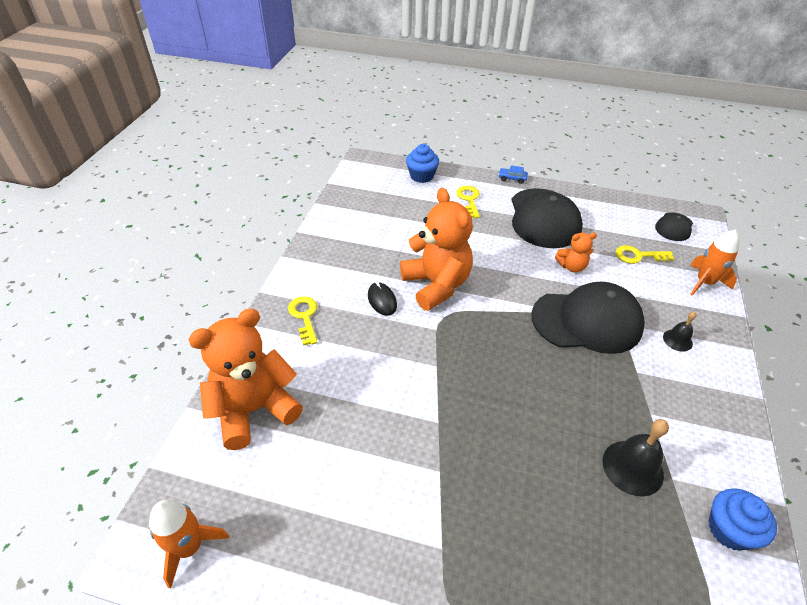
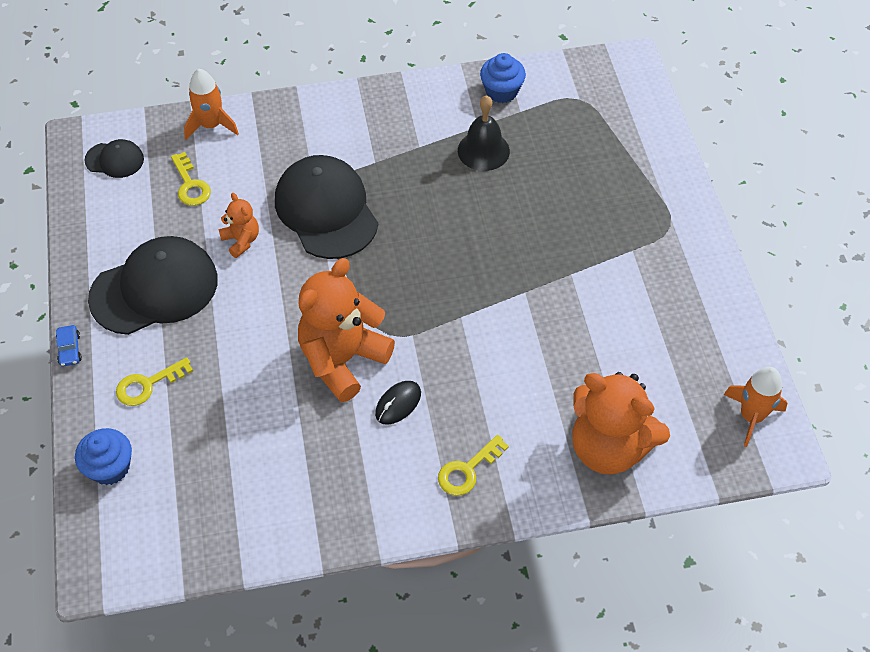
camera: 115 degrees left, 10 degrees up
black bell [663,312,697,352] -> none

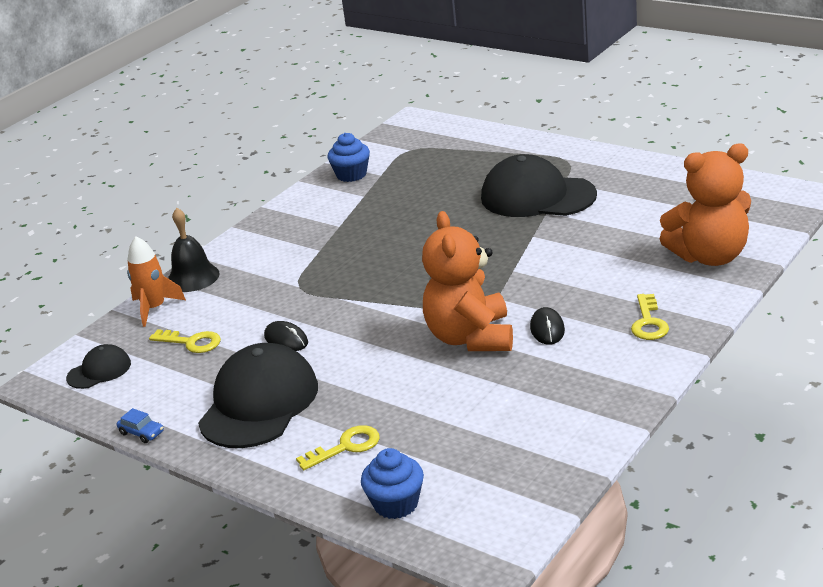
camera: 40 degrees left, 25 degrees down
blue car [56,325,82,367] -> blue car moved to [117,408,164,443]
yellow key [116,357,193,406] -> yellow key turned 135 degrees counterclockwise [296,425,380,470]
orange teddy bear [219,193,259,258] -> black mouse [264,321,308,351]
black cap [275,155,378,259] -> black cap moved to [481,154,597,217]
black bell [458,95,510,171] -> black bell moved to [168,208,220,292]
orange rocket [724,367,787,447] -> none

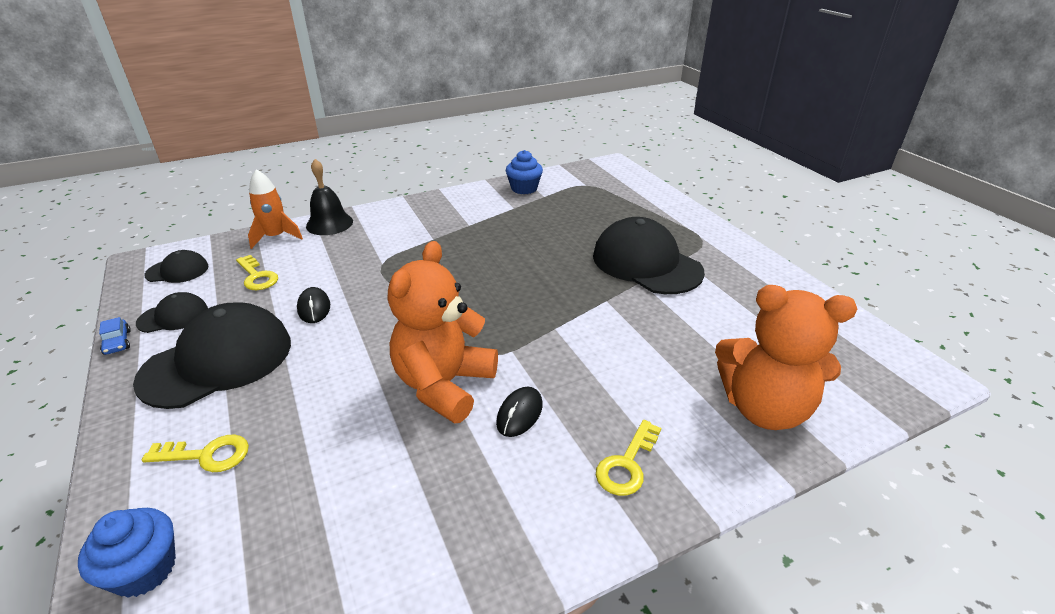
camera: 25 degrees right, 5 degrees up
none -> black cap [136,292,208,333]

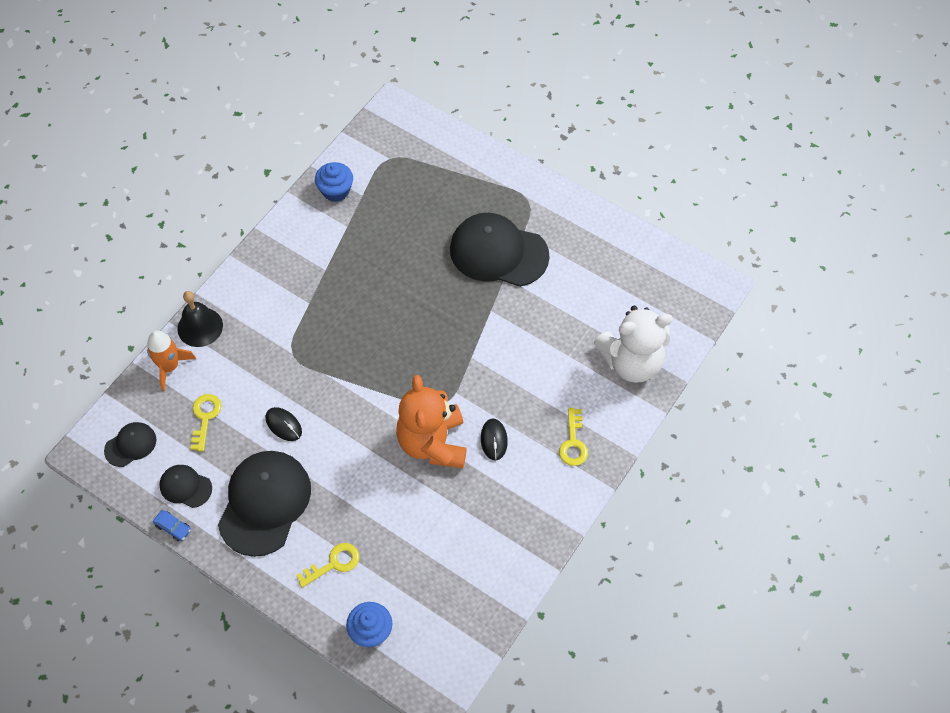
camera: 30 degrees left, 25 degrees up
black cap [136,292,208,333] -> black cap turned 105 degrees counterclockwise [159,465,212,508]
yellow key [236,255,278,290] -> yellow key turned 105 degrees counterclockwise [191,394,221,451]
orange teddy bear [715,285,857,430] -> white teddy bear [594,306,673,383]

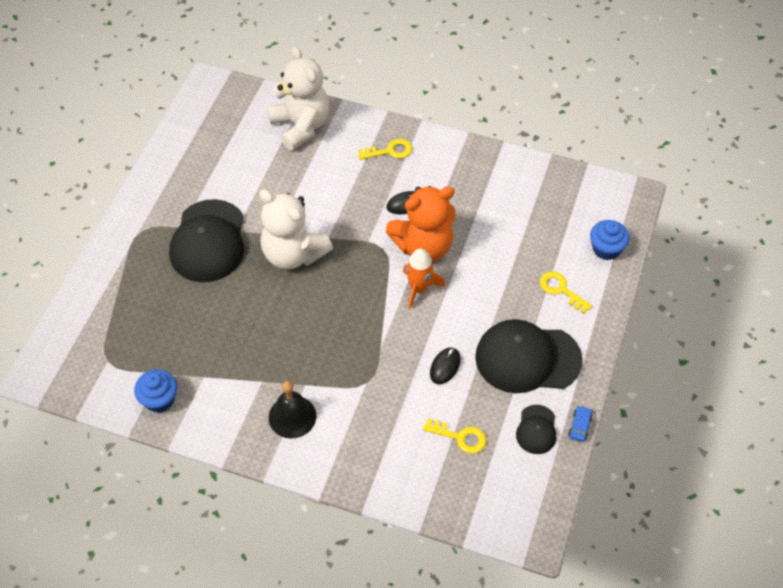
camera: 105 degrees left, 5 degrees down
black cap [104,422,156,467] -> none
orange rocket [147,331,196,391] -> orange rocket moved to [403,248,445,309]
black bell [177,291,223,347] -> black bell moved to [269,381,316,438]
yellow key [191,394,221,451] -> yellow key turned 150 degrees counterclockwise [423,418,486,454]
none -> white teddy bear [259,189,333,269]

